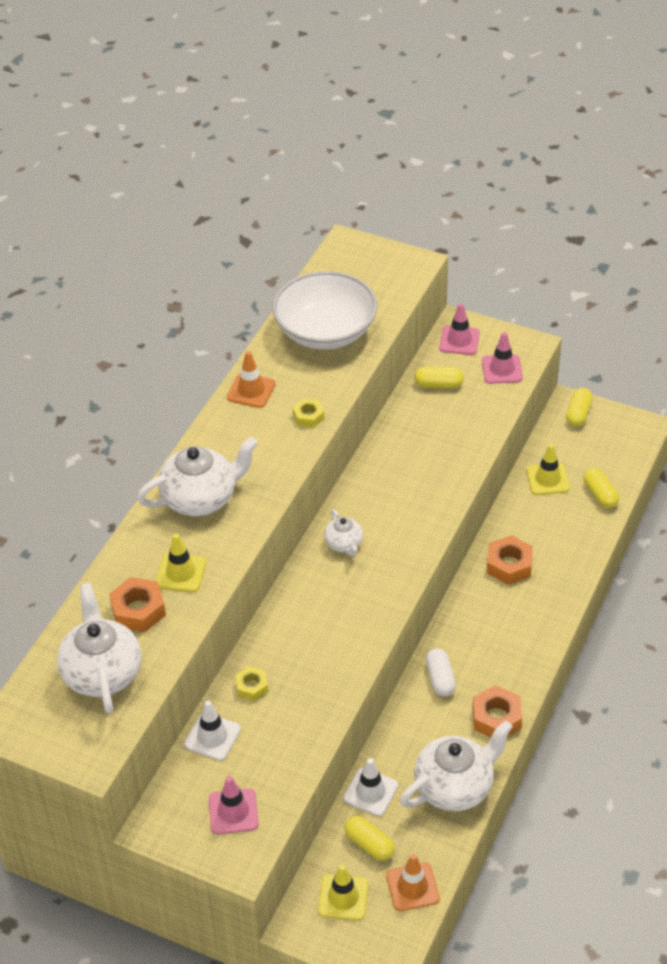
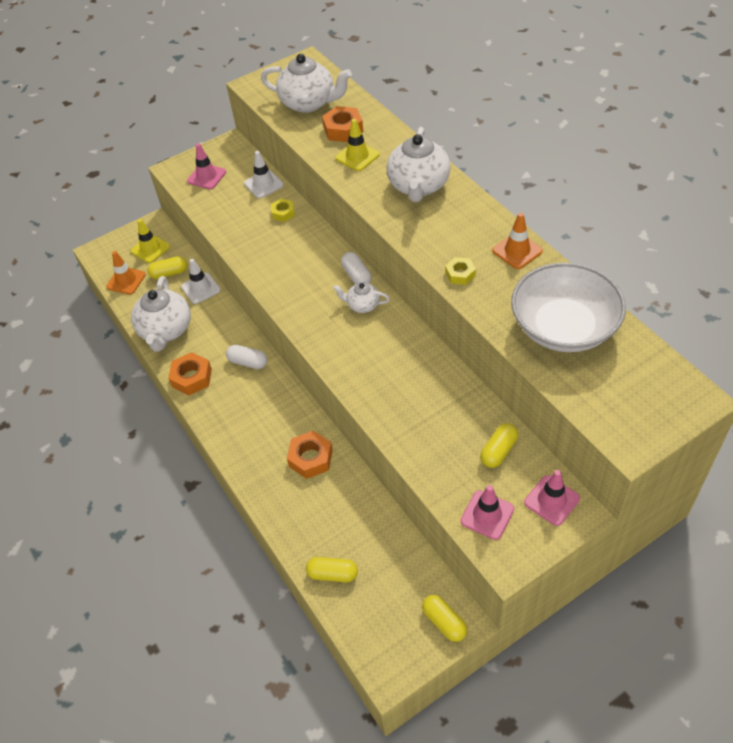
camera: 125 degrees right, 5 degrees up
yellow traffic cone [526,444,570,495] -> none
none -> white capsule [341,252,371,285]

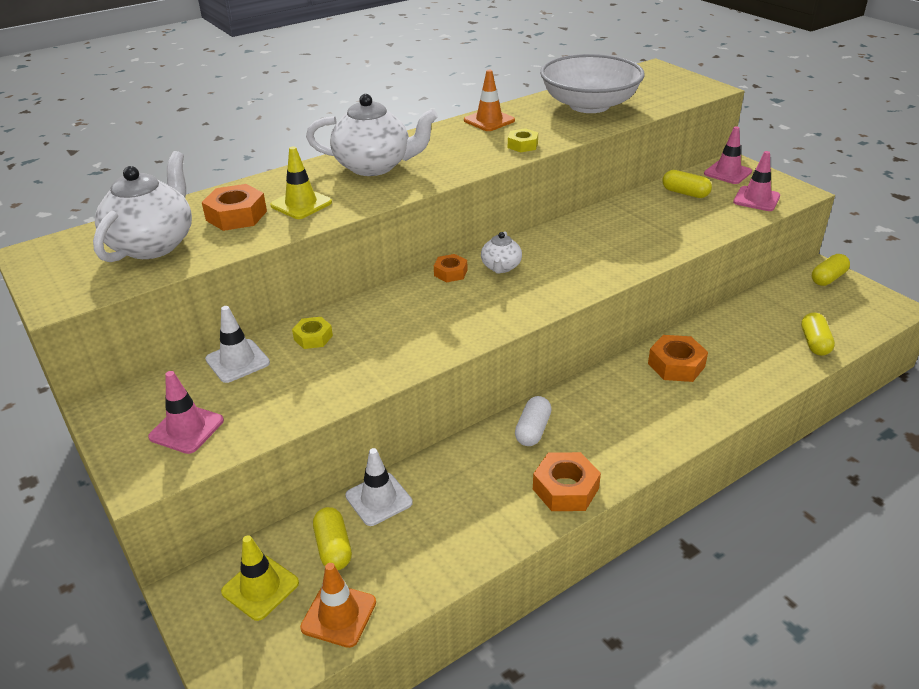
camera: 95 degrees left, 15 degrees down
white teapot [131,276,191,352] -> none
white capsule [341,252,371,285] -> orange nut [434,254,467,282]

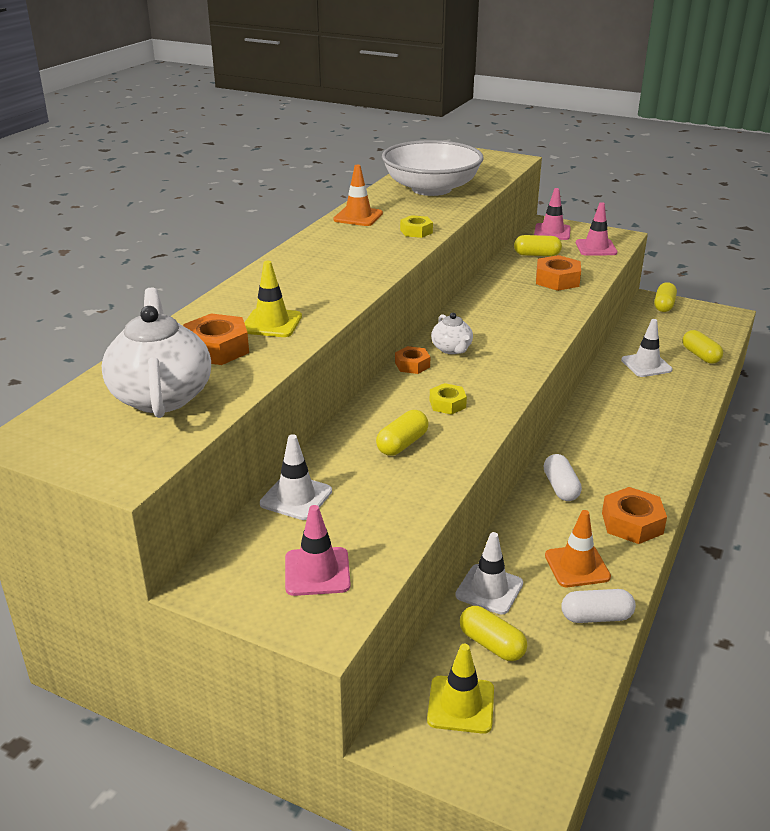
camera: 30 degrees left, 5 degrees down
yellow nut [292,317,333,349] -> yellow nut moved to [429,383,467,415]
orange traffic cone [300,563,376,648] -> orange traffic cone moved to [545,510,611,587]
white teapot [306,94,438,176] -> none
orange nut [648,335,708,382] -> orange nut moved to [536,255,581,291]
none -> yellow capsule [376,410,429,456]
none -> white capsule [561,589,636,623]
none -> white traffic cone [621,319,673,377]

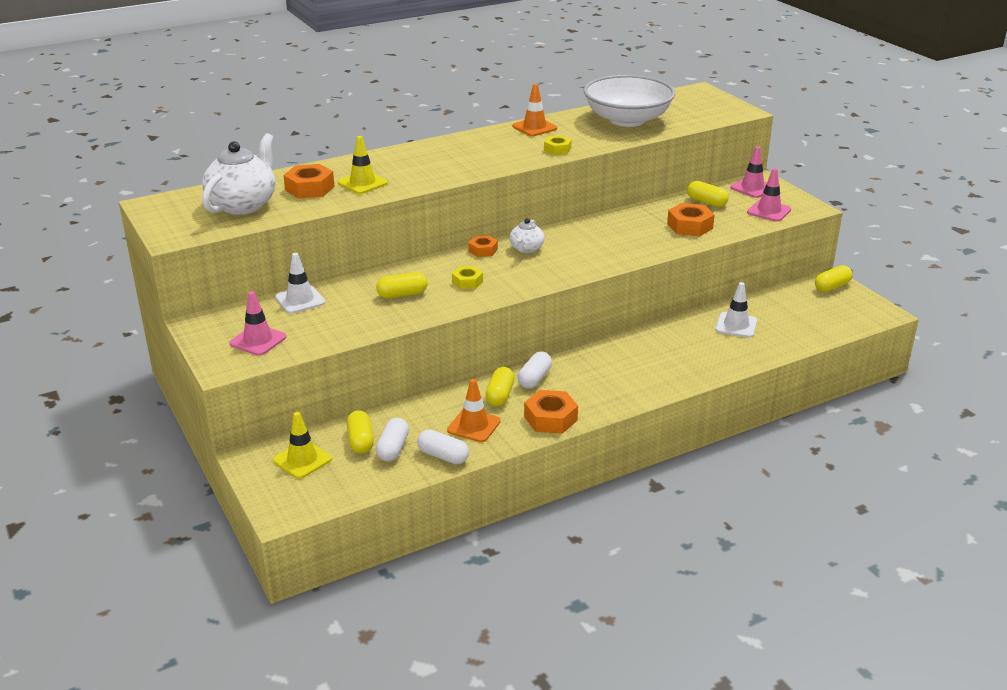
camera: 35 degrees right, 0 degrees up
white traffic cone [456,532,523,615] -> none
yellow capsule [682,330,723,364] -> yellow capsule moved to [485,367,514,406]
none -> white capsule [376,418,409,461]

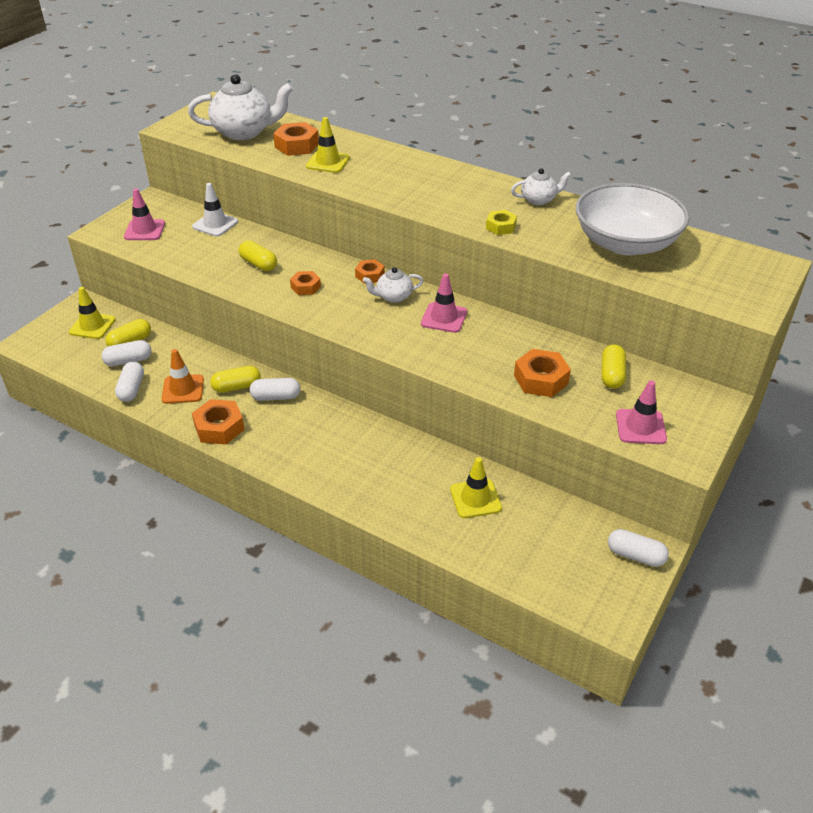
camera: 60 degrees right, 10 degrees up
yellow nut [452,266,483,289] -> orange nut [290,271,321,295]
orange traffic cone [513,84,557,136] -> white teapot [511,168,571,205]
white traffic cone [715,282,757,338] -> yellow traffic cone [450,457,502,518]
pink traffic cone [730,146,767,198] -> pink traffic cone moved to [421,274,467,333]
yellow capsule [815,265,853,292] -> white capsule [608,529,669,567]

